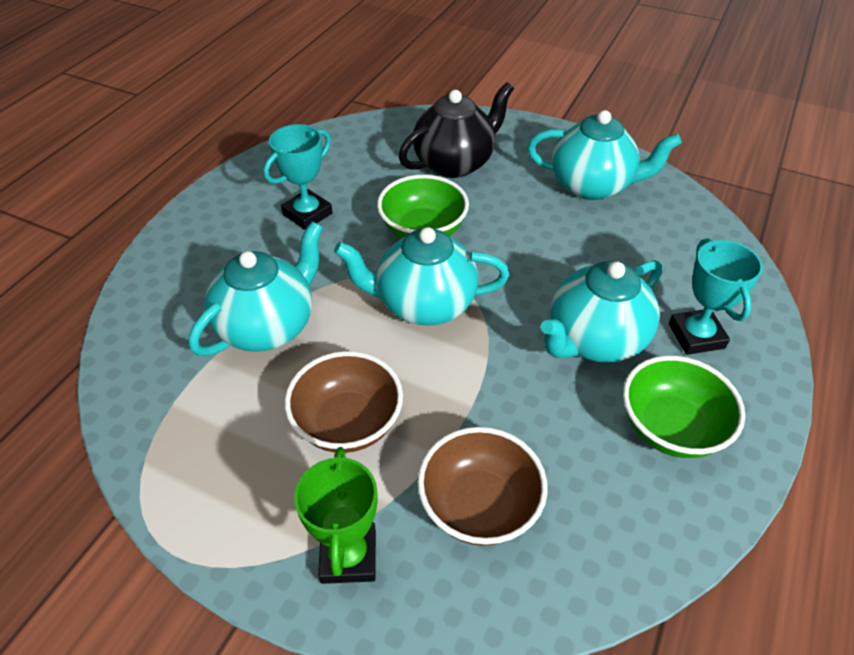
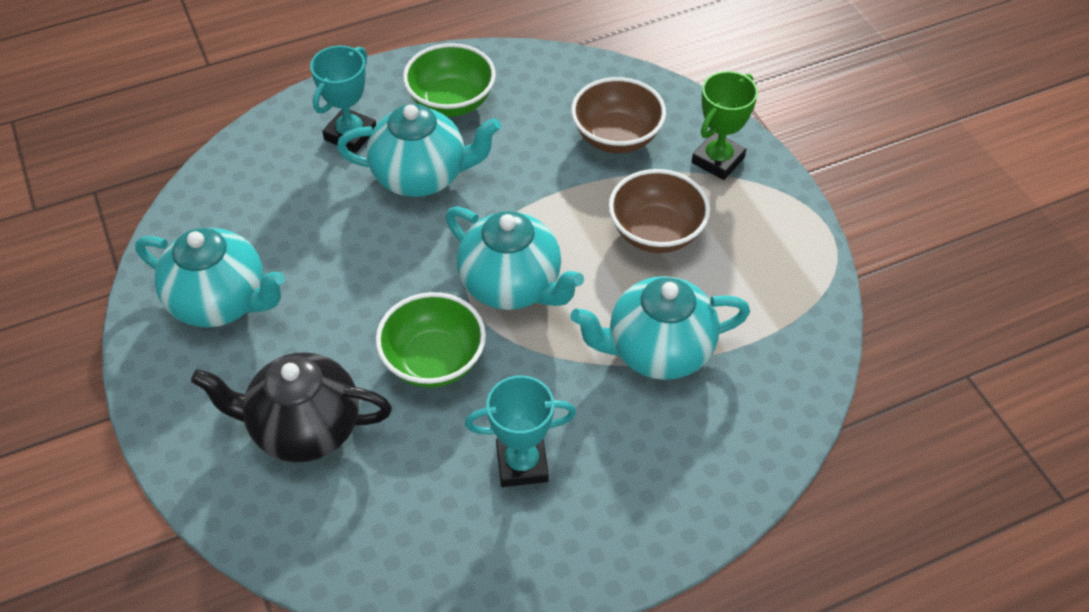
camera: 140 degrees left, 5 degrees up
turquoise teapot [527,110,682,200] -> turquoise teapot turned 150 degrees clockwise [135,228,285,328]

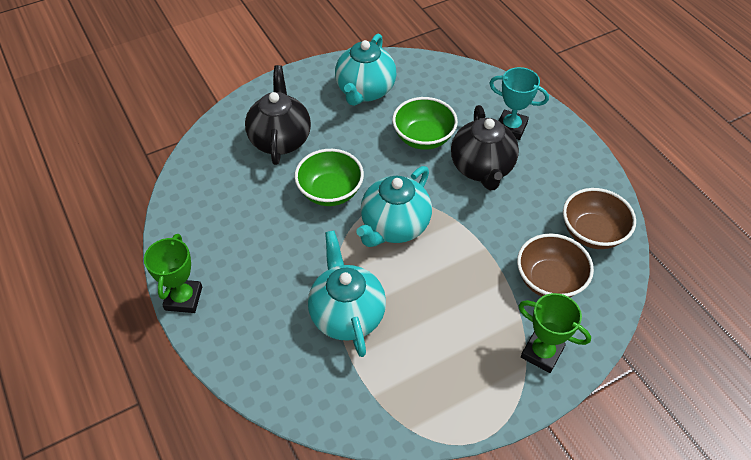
camera: 85 degrees right, 0 degrees up
turquoise teapot [337,104,501,197] -> black teapot [451,105,519,190]
green bowl [403,43,496,117] -> green bowl moved to [392,97,458,150]
turquoise trophy [465,375,576,487] -> none
brown bowl [609,169,710,253] -> brown bowl moved to [563,188,636,249]
none -> green trophy [144,234,202,313]

